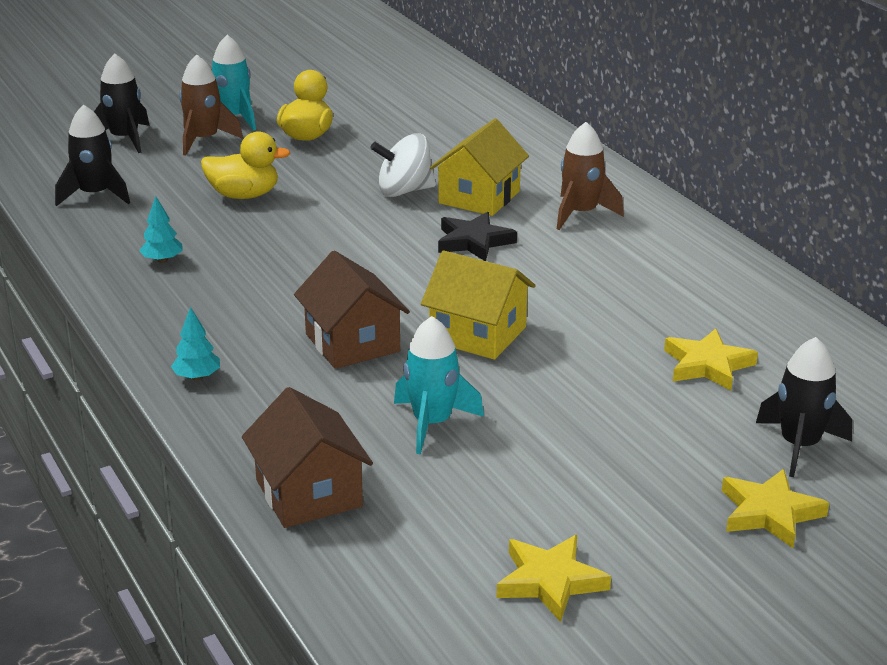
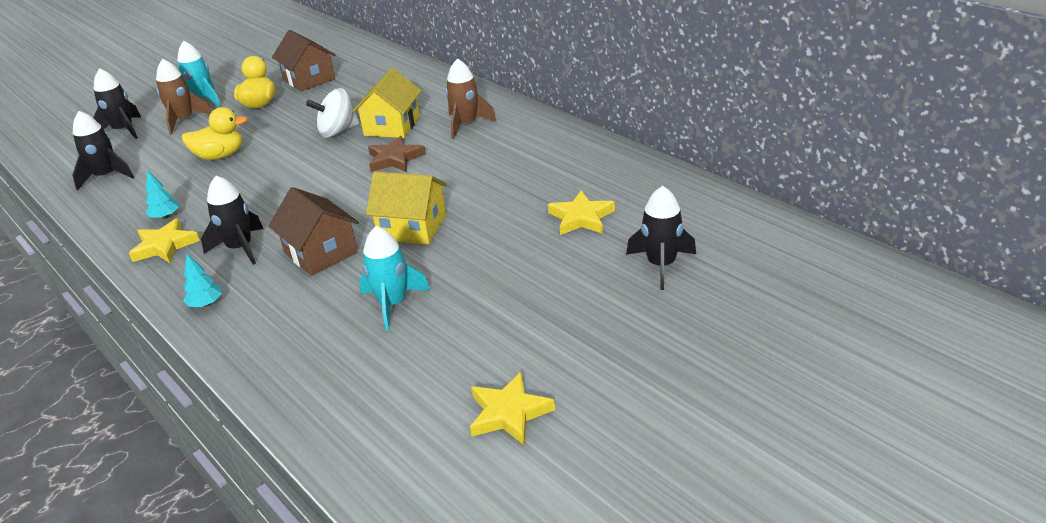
camera: 10 degrees left, 5 degrees up
brown house [242,387,373,528] -> brown house moved to [272,30,335,91]
black star [438,212,517,261] -> brown star [368,136,426,172]
yellow star [722,469,829,548] -> yellow star moved to [129,218,200,263]
none -> black rocket [201,175,263,265]

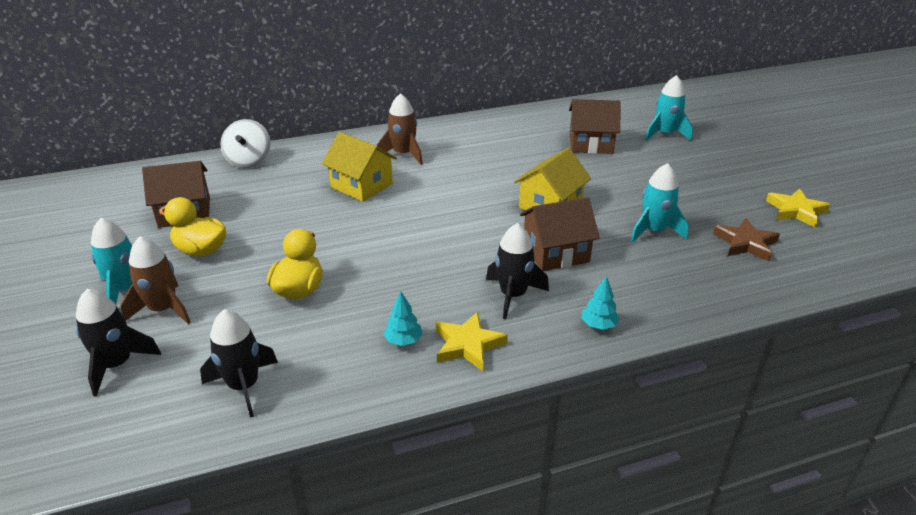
camera: 70 degrees left, 0 degrees up
white spinning top [306,88,359,138] -> white spinning top moved to [220,119,271,169]
brown star [368,136,426,172] -> brown star moved to [713,218,780,261]
yellow star [548,190,615,235] -> brown house [569,99,621,154]
black rocket [626,186,696,290] -> turquoise rocket [645,75,693,141]

